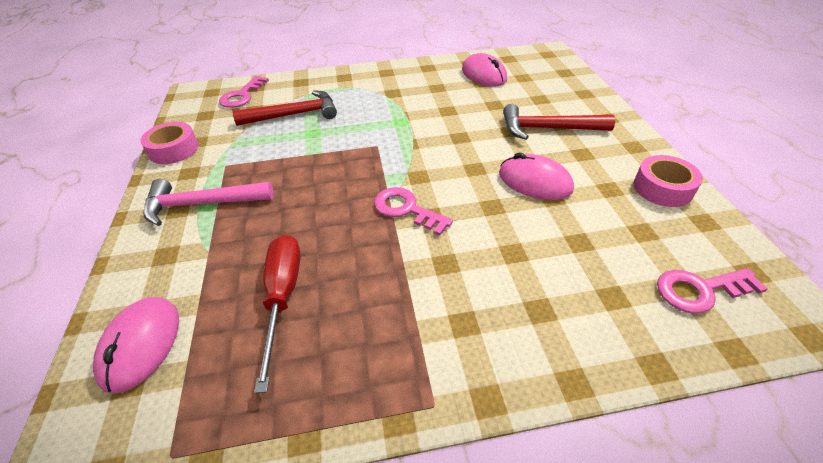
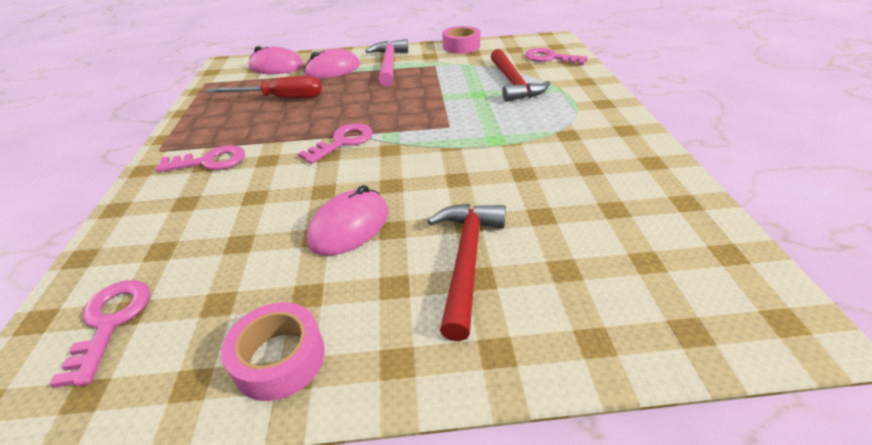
camera: 95 degrees right, 5 degrees down
pink mouse [462,53,507,87] -> pink mouse moved to [304,48,360,79]
none -> pink key [156,145,245,172]

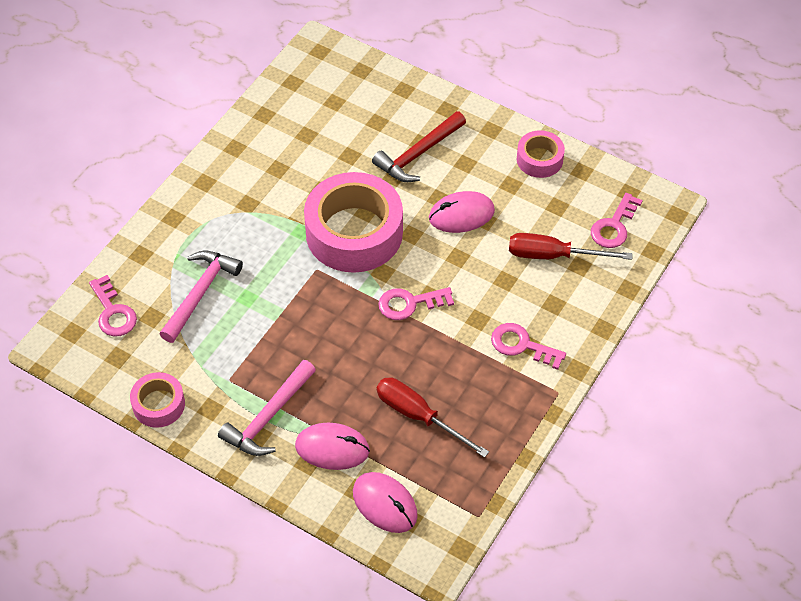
camera: 145 degrees left, 15 degrees up
red hammer [491,49,551,102] -> pink hammer [160,251,243,343]
none -> pink tape [304,172,403,273]
none -> red screwdriver [509,233,633,260]

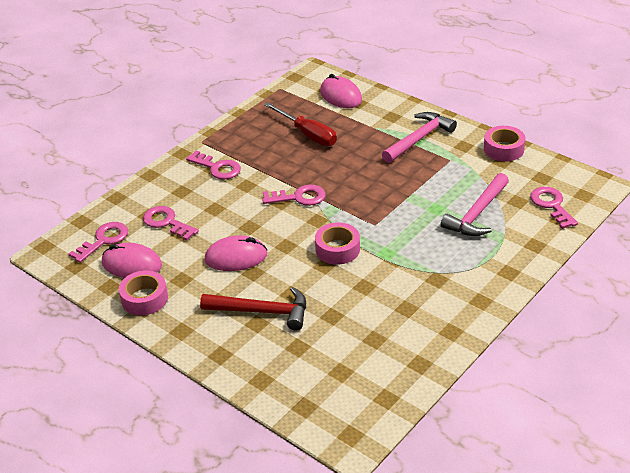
camera: 170 degrees left, 15 degrees down
pink mouse [295,423,370,470] -> pink mouse moved to [102,243,162,278]
pink tape [304,172,403,273] -> pink tape [315,222,360,265], size x0.50
red hammer [372,111,466,182] -> red hammer turned 45 degrees clockwise [200,287,306,330]
red screwdriver [509,233,633,260] -> pink key [143,206,199,241]

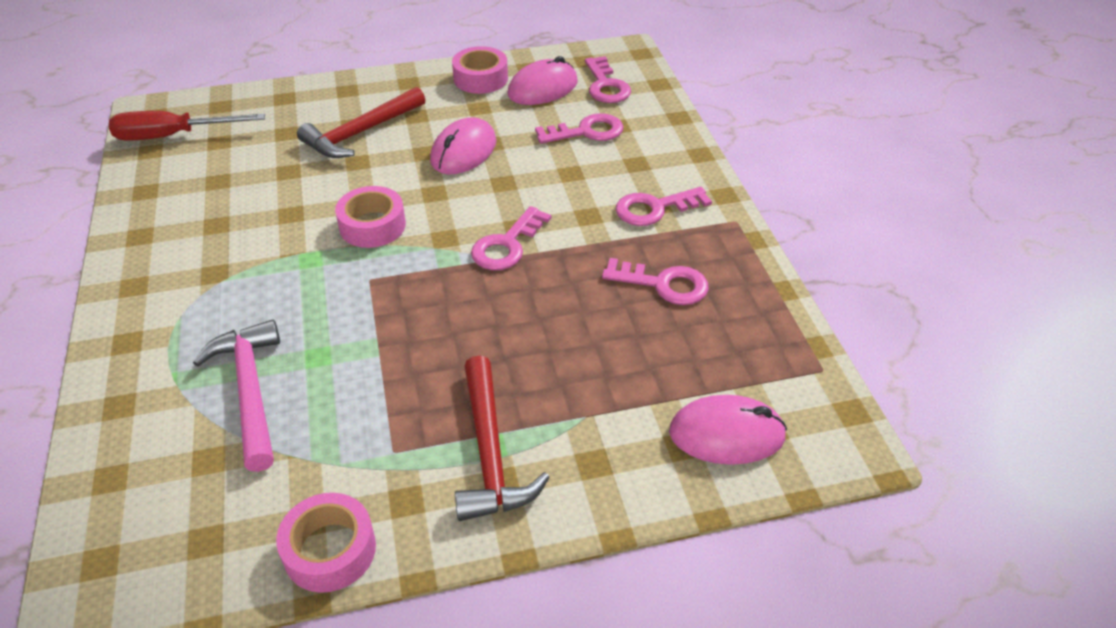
camera: 125 degrees right, 5 degrees up
red screwdriver [264,102,337,146] -> red screwdriver moved to [109,111,265,141]
pink hammer [382,112,457,163] -> red hammer [455,356,550,521]
pink key [530,187,578,229] -> pink key moved to [602,258,709,305]

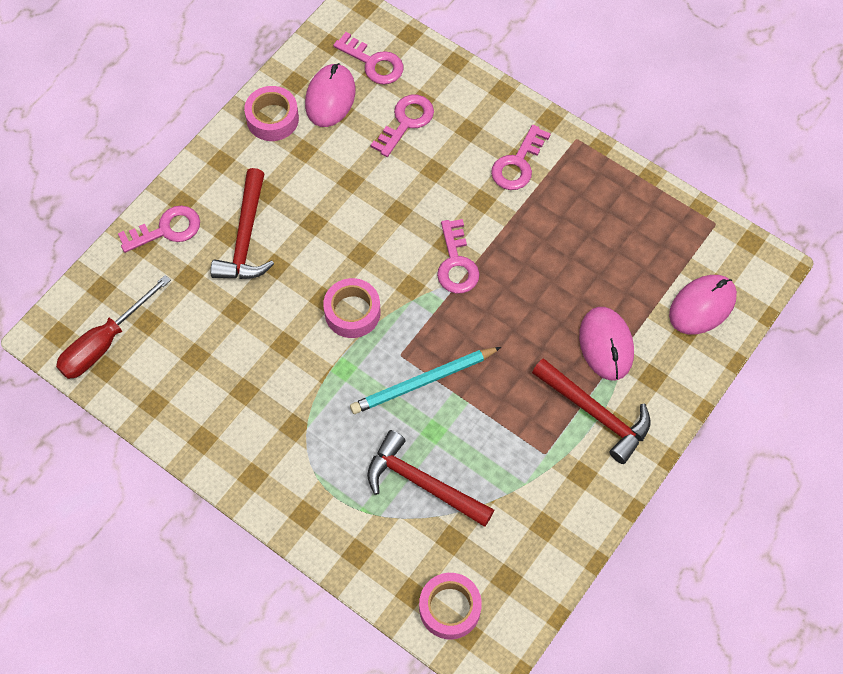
camera: 40 degrees left, 20 degrees up
pink hammer [193,320,280,472] -> red hammer [367,430,494,527]
pink tape [276,493,376,593] -> pink tape moved to [419,573,482,639]
pink mouse [430,117,496,174] -> pink mouse moved to [579,307,634,380]
pink key [602,258,709,305] -> pink key moved to [118,205,200,253]
none -> turquoise pencil [350,347,501,414]

